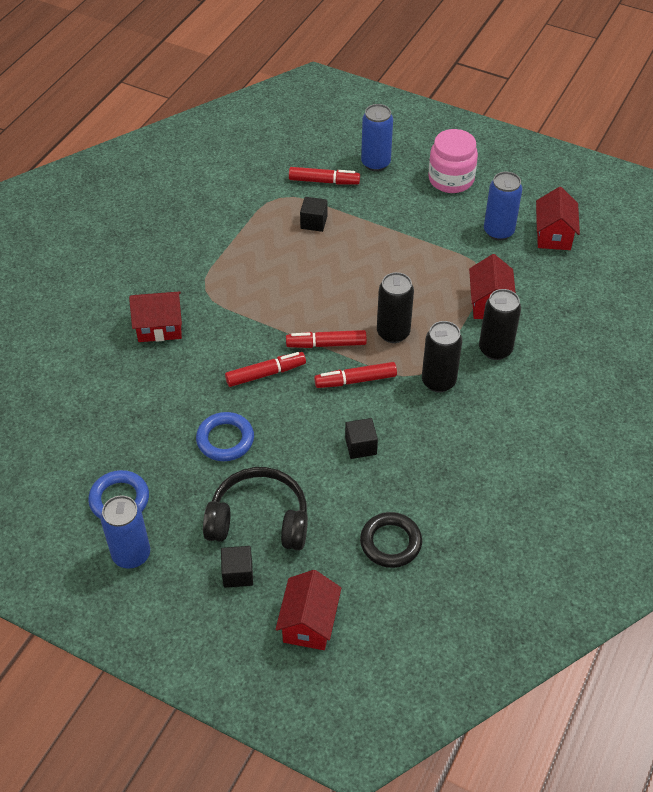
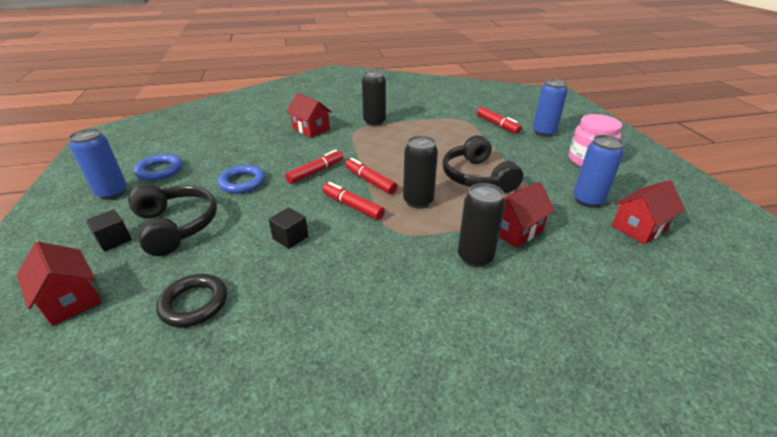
camera: 50 degrees right, 15 degrees down
red marker [225,352,306,387] -> red marker turned 75 degrees counterclockwise [285,150,343,184]
red house [275,570,341,650] -> red house turned 75 degrees clockwise [17,242,101,326]
black cube [300,197,327,232] -> none
black can [422,321,462,392] -> black can moved to [362,71,386,126]
none -> black headphones [442,135,523,193]

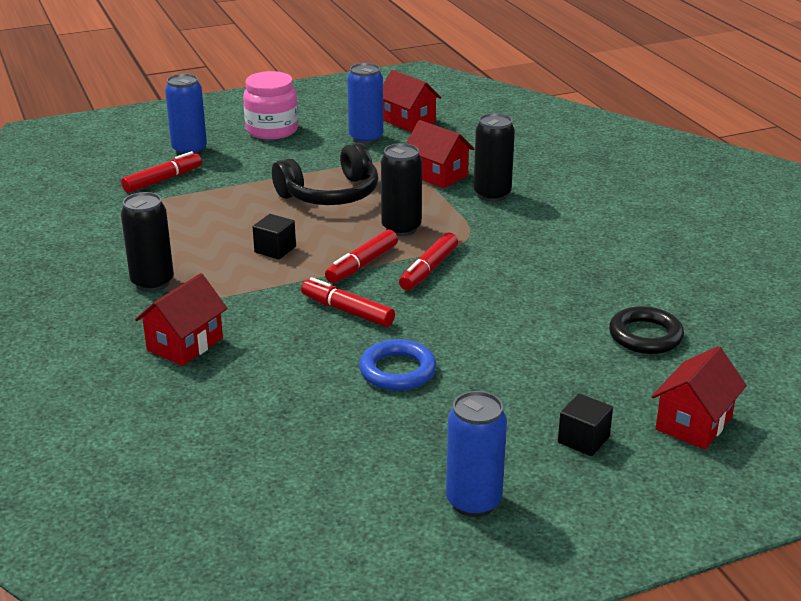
camera: 100 degrees left, 5 degrees down
black headphones [128,184,217,256] -> none
blue ring [134,154,182,181] -> none
black cube [269,207,308,249] -> black cube moved to [253,214,296,259]

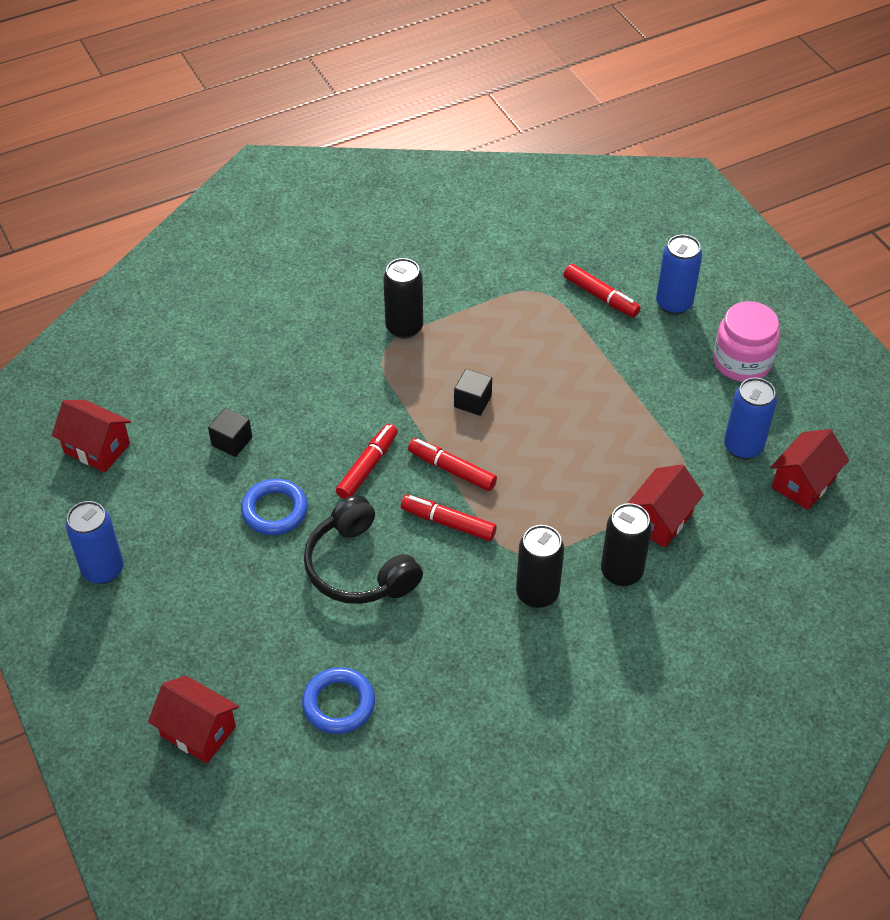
camera: 85 degrees right, 20 degrees up
red house [135,273,228,366] -> red house moved to [52,400,131,472]
black headphones [272,143,378,205] -> black headphones moved to [304,495,423,604]
black can [381,143,422,236] -> black can moved to [516,525,564,608]
black cube [558,394,613,456] -> black cube moved to [208,408,252,457]
black ring [609,306,684,354] -> blue ring [302,667,375,734]

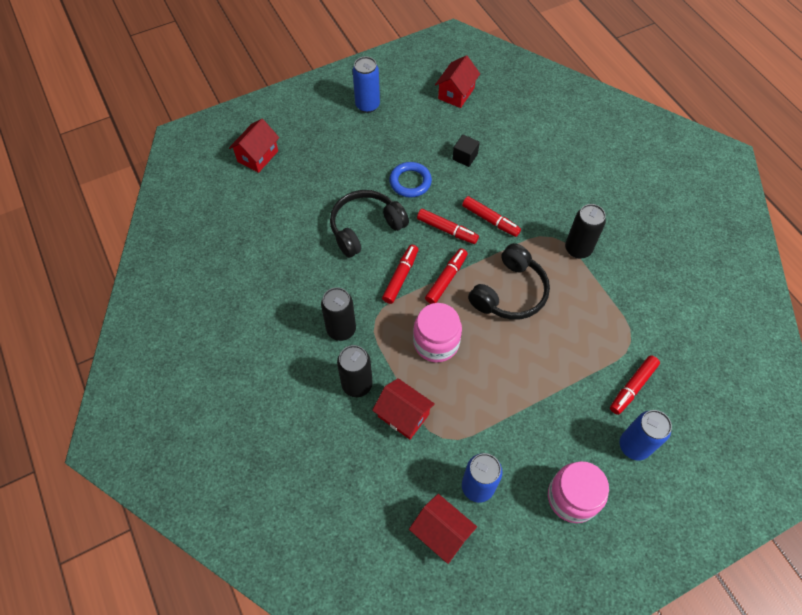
camera: 90 degrees right, 10 degrees up
blue ring [302,667,375,734] -> none
black cube [454,369,492,416] -> black headphones [468,243,550,320]
none -> pink jar [413,303,462,362]
none -> red marker [462,196,521,237]

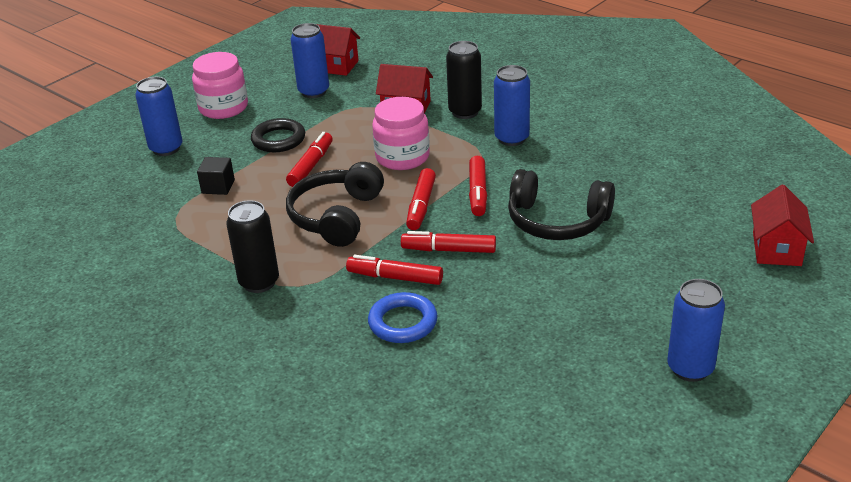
camera: 160 degrees right, 25 degrees down
black can [321,287,356,341] -> blue can [494,65,530,146]
black headphones [330,190,409,258] -> black headphones turned 75 degrees clockwise [508,169,615,240]
blue ring [389,162,432,198] -> blue ring moved to [368,292,438,343]
red house [435,55,480,108] -> none
black cube [452,135,480,167] -> black cube moved to [197,157,235,195]
red marker [610,355,660,415] -> red marker moved to [286,132,333,187]
none -> black ring [251,118,305,152]

